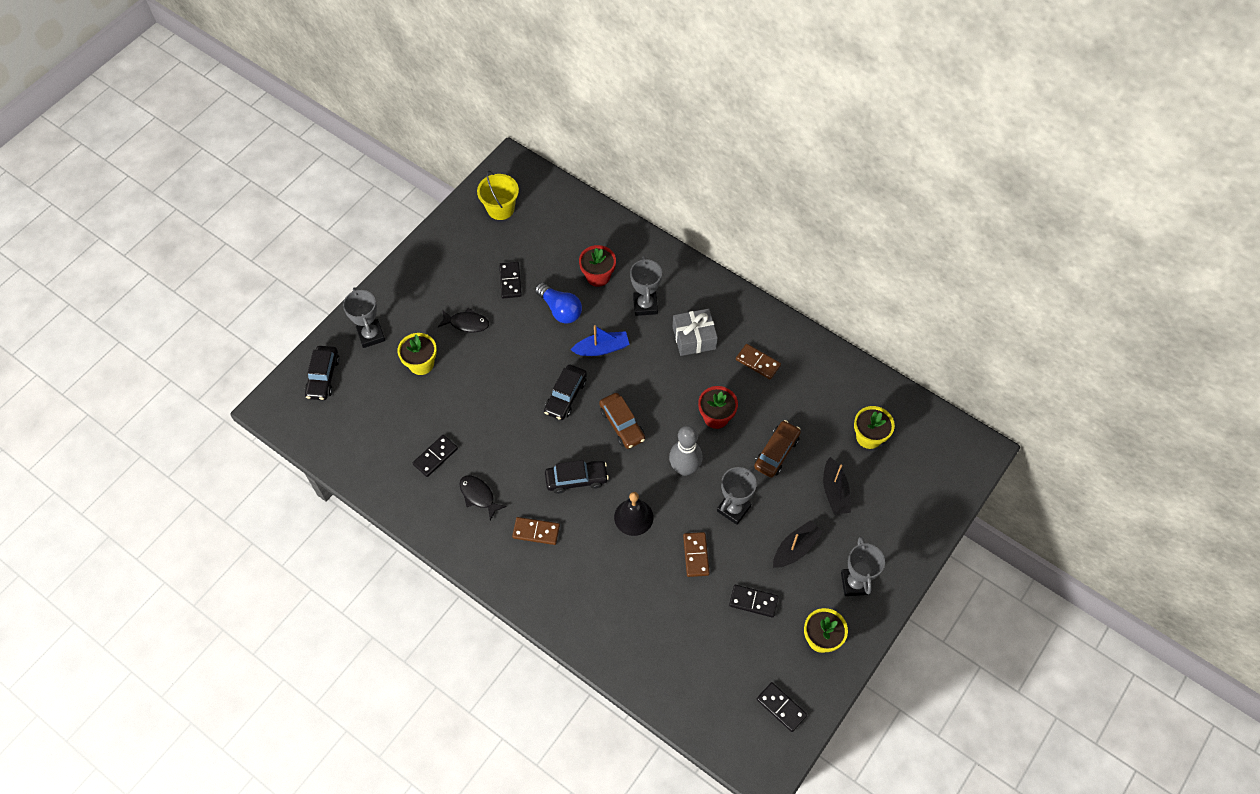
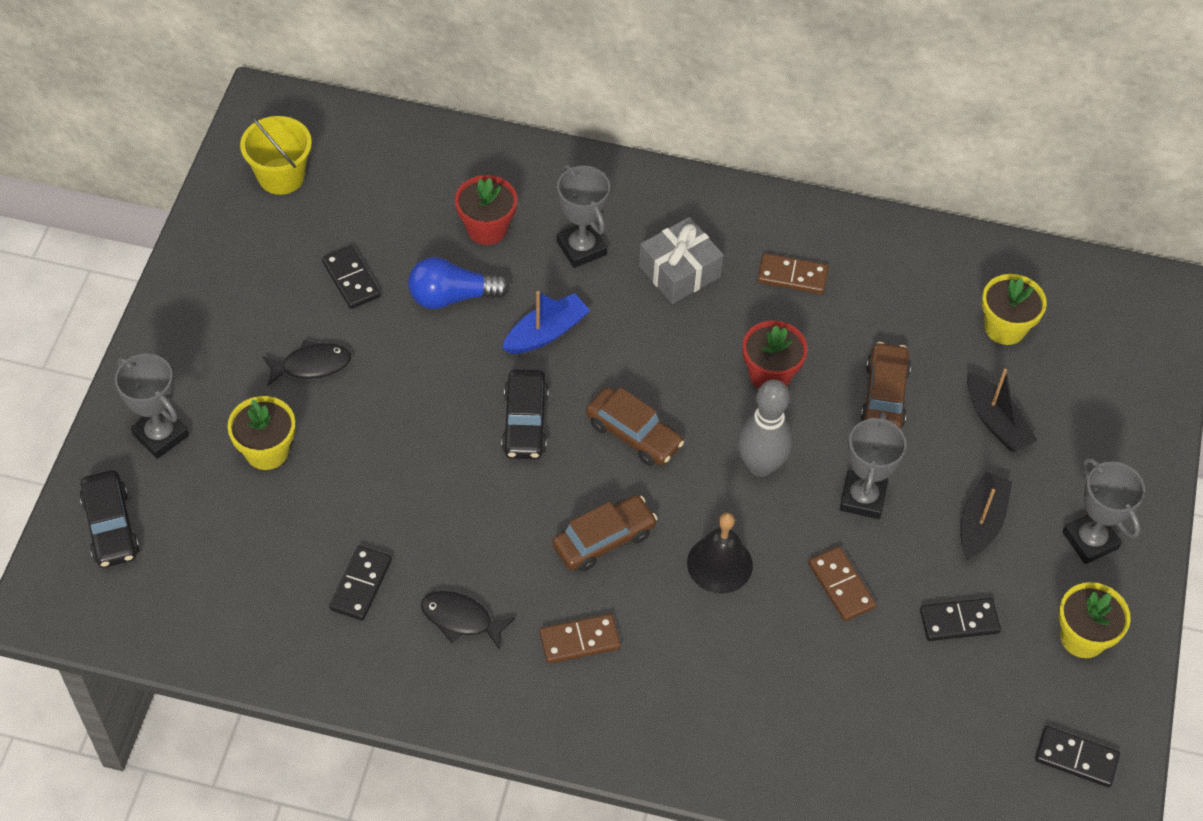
camera: 25 degrees left, 5 degrees down
blue light bulb [535,283,582,324] -> blue light bulb turned 150 degrees clockwise [408,257,510,309]
black car [545,460,609,494] -> brown car [552,495,658,571]

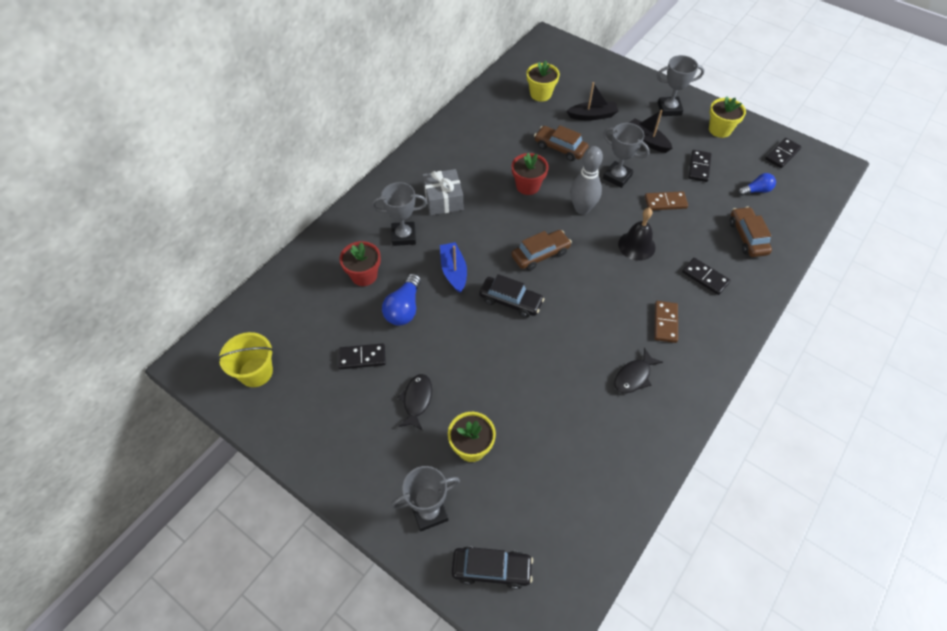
camera: 65 degrees left, 0 degrees up
black domino [329,546,392,621] -> black domino moved to [682,258,731,295]
brown car [552,495,658,571] -> brown car moved to [730,207,772,257]
brown domino [757,253,829,294] -> none
none -> blue light bulb [738,173,776,196]

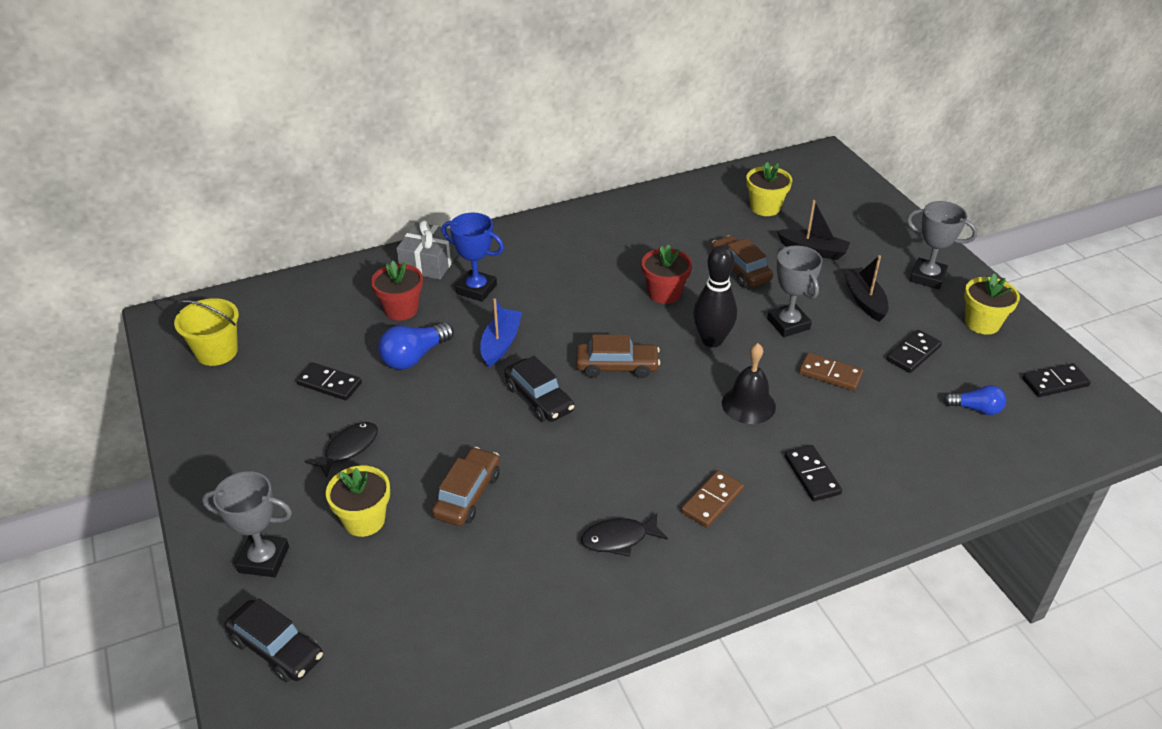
camera: 30 degrees right, 15 degrees down
grey trophy [372,182,427,246] -> blue trophy [442,213,504,302]
grey gift [423,169,463,215] -> grey gift moved to [396,220,458,280]
grey bowling pin [570,146,603,214] -> black bowling pin [693,245,737,347]
brown car [730,207,772,257] -> brown car moved to [432,447,500,526]

